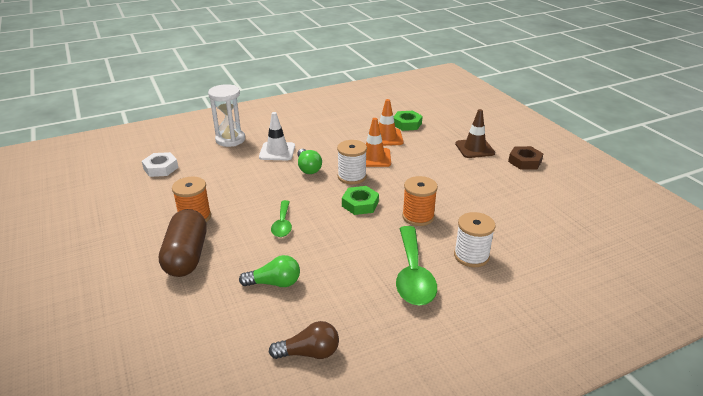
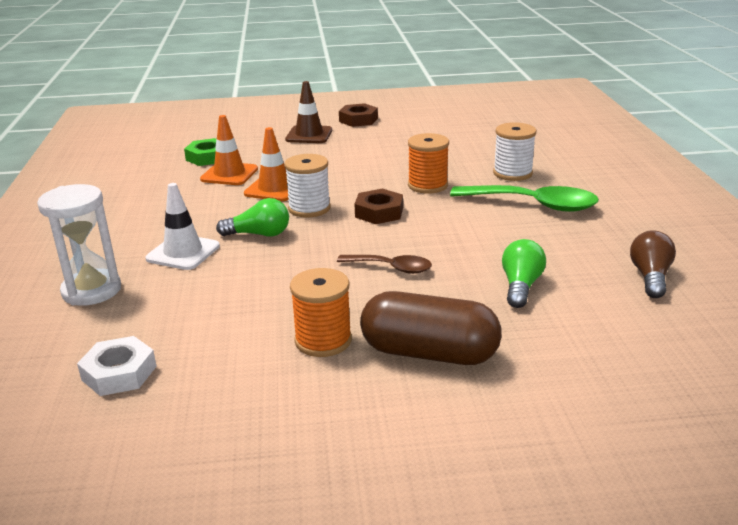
camera: 70 degrees left, 5 degrees down
green spoon [271,200,292,237] -> brown spoon [337,255,432,274]
green nut [342,186,379,215] -> brown nut [355,189,403,224]

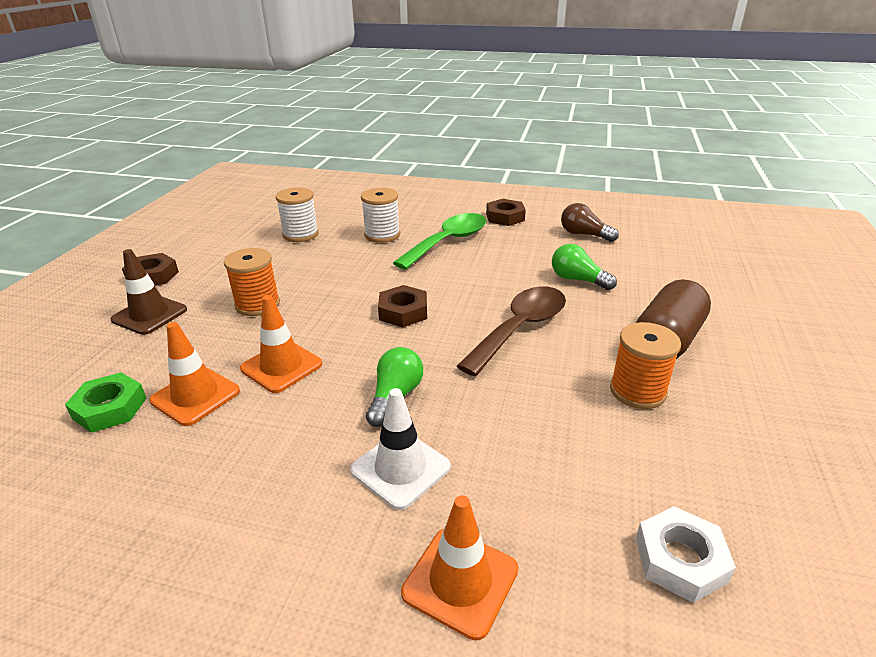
camera: 70 degrees left, 5 degrees up
white hourglass [37,184,121,306] -> orange traffic cone [401,495,518,641]
white spool [284,154,331,218] -> white spool moved to [276,187,319,242]
brown spoon [337,255,432,274] -> brown spoon [457,287,566,376], size x1.73
orange spool [408,133,449,193] -> orange spool moved to [224,248,280,316]
none -> brown nut [486,199,526,226]

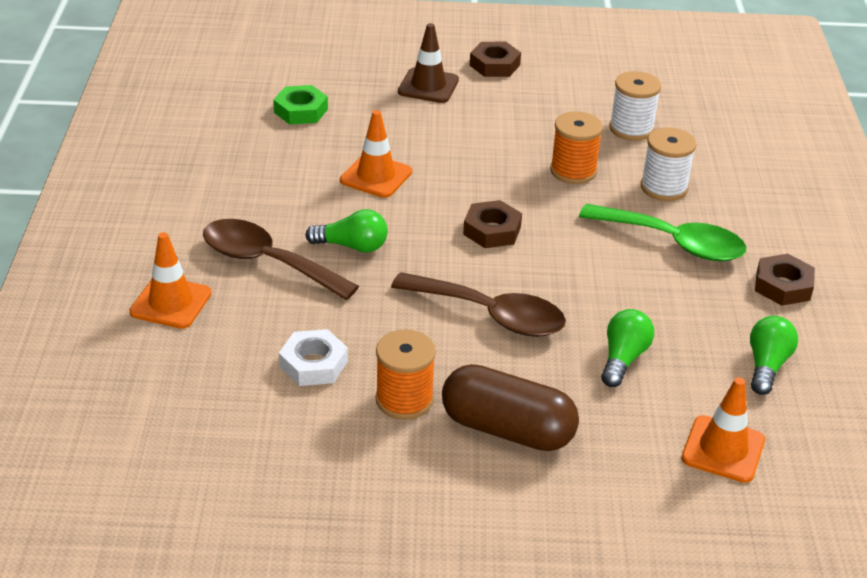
camera: 75 degrees right, 5 degrees up
orange traffic cone [149,322,240,426] -> orange traffic cone moved to [681,377,765,483]
orange spool [224,248,280,316] -> orange spool moved to [550,111,603,184]
white traffic cone [350,388,451,510] -> brown spoon [203,219,359,300]
brown light bulb [561,203,619,242] -> green light bulb [750,316,798,395]
white nut [636,506,736,603] -> white nut moved to [279,329,348,386]

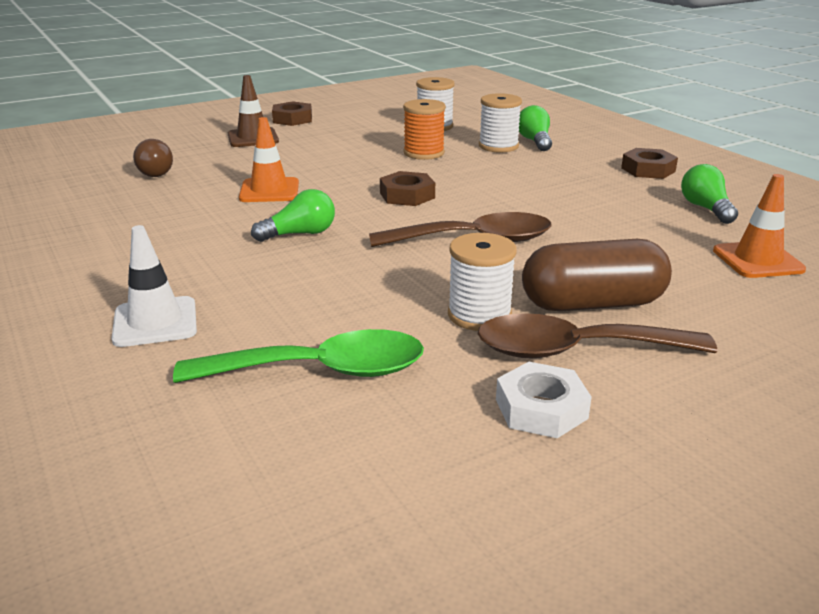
camera: 30 degrees left, 10 degrees down
orange traffic cone [129,232,212,329] -> white traffic cone [112,225,197,347]
brown spoon [203,219,359,300] -> brown spoon moved to [478,313,717,358]
green nut [273,85,328,125] -> brown light bulb [133,139,173,177]
white nut [279,329,348,386] -> white nut moved to [496,362,592,438]
orange spool [376,329,436,420] -> white spool [448,233,517,331]
green spoon [579,204,747,261] -> green spoon moved to [173,329,424,383]
green light bulb [601,309,654,387] -> green light bulb moved to [519,105,552,151]

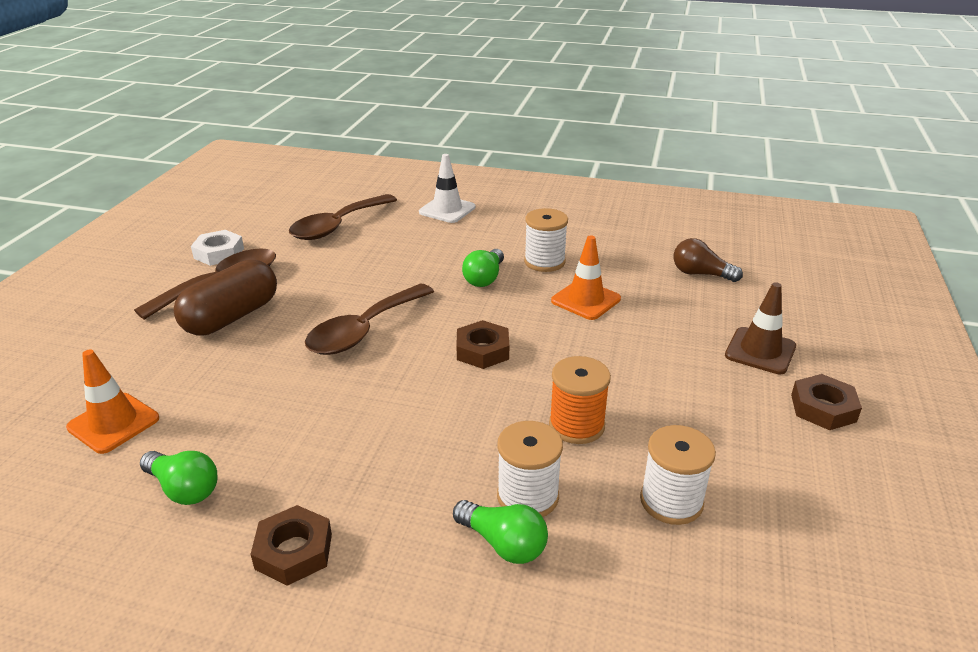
camera: 135 degrees right, 5 degrees up
green spoon [173,329,424,383] -> brown spoon [289,194,397,240]
white spool [448,233,517,331] -> white spool moved to [524,208,568,272]

